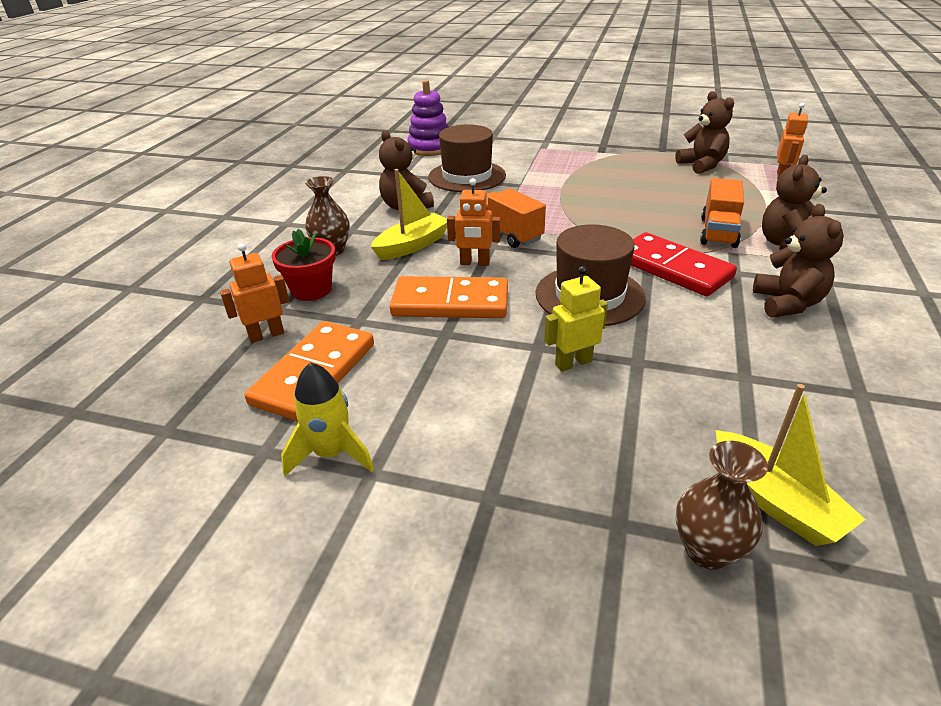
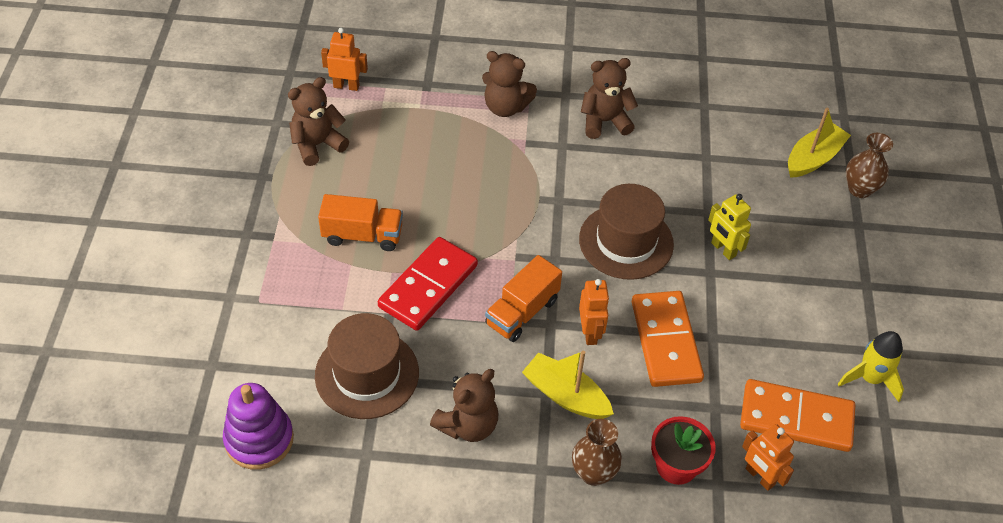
camera: 105 degrees left, 15 degrees up
red domino [631,232,737,296] -> red domino moved to [378,237,478,331]
orange truck [700,178,744,248] -> orange truck moved to [318,194,403,251]

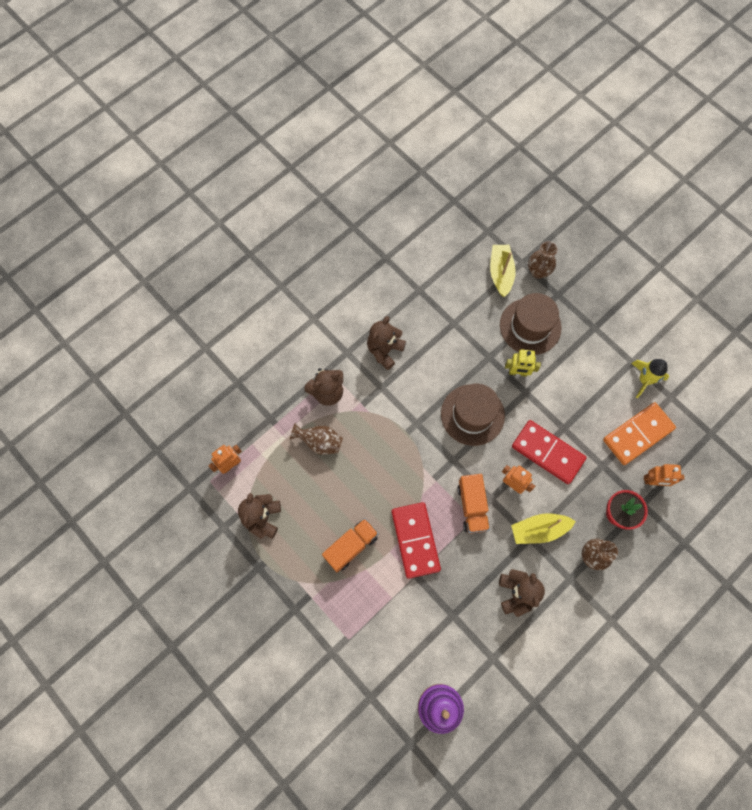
camera: 45 degrees left, 20 degrees up
brown hat [315,313,419,419] -> brown hat moved to [500,293,561,355]
orange domino [632,291,704,387] -> red domino [512,420,587,484]
none -> brown vase [290,423,343,455]

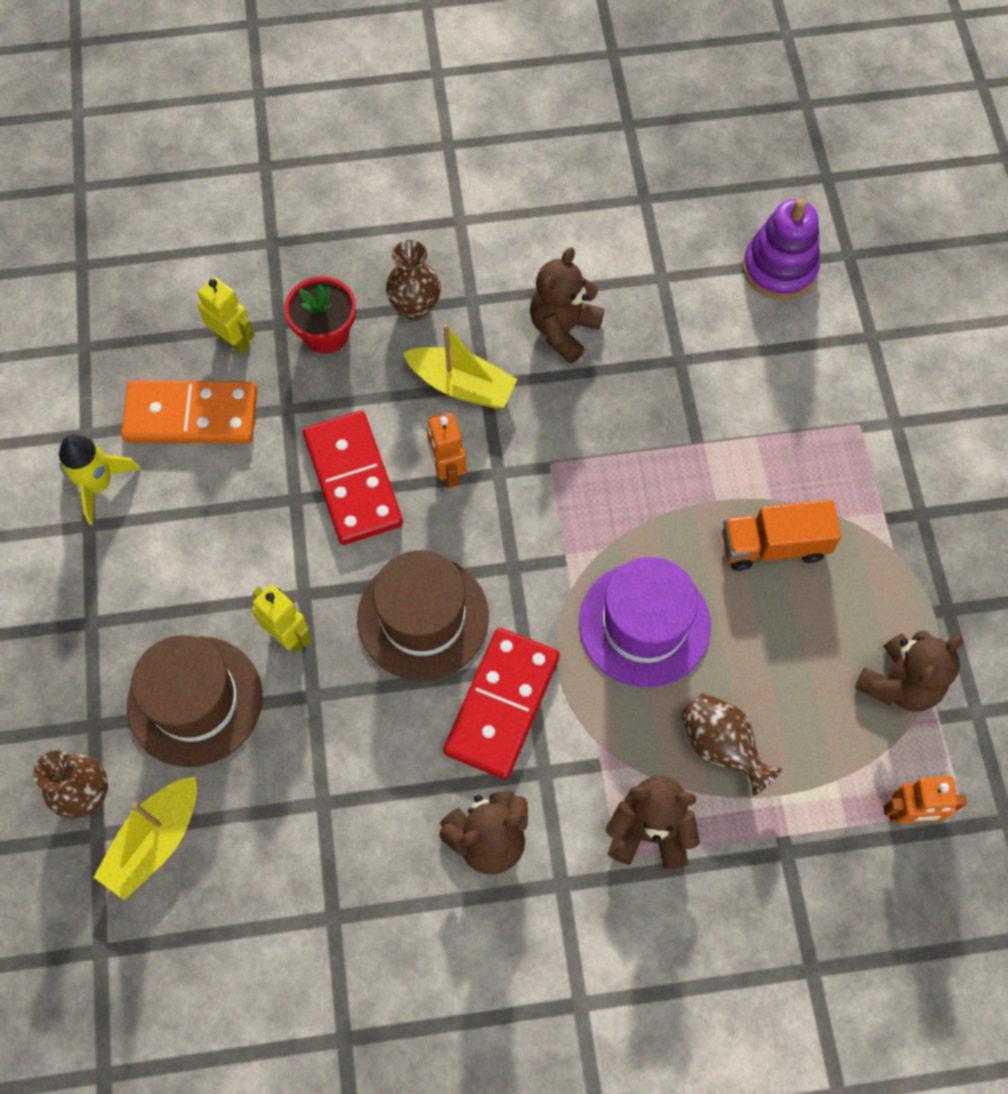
camera: 145 degrees left, 5 degrees down
red domino [391,502,441,579] -> red domino moved to [443,628,560,779]
orange truck [457,474,490,534] -> none
orange robot [644,464,684,486] -> yellow robot [198,277,255,354]
none -> purple hat [579,557,711,687]

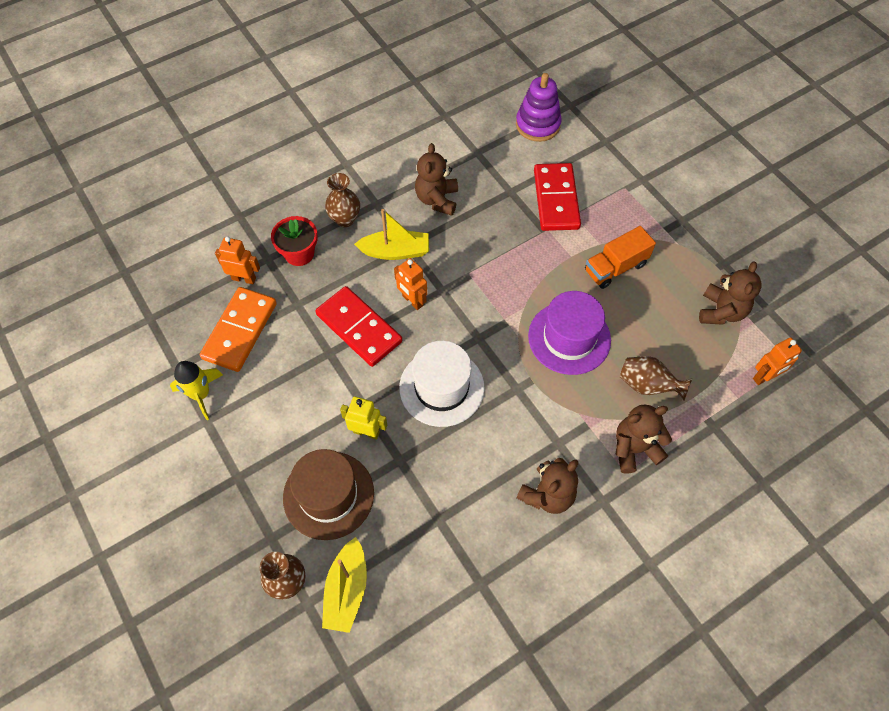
camera: 25 degrees left, 5 degrees down
orange domino [121,380,257,444] -> orange domino turned 45 degrees counterclockwise [200,287,277,372]
yellow robot [198,277,255,354] -> orange robot [215,236,260,284]
brown hat [357,550,489,680] -> white hat [399,341,485,427]
red domino [443,628,560,779] -> red domino moved to [534,163,581,231]

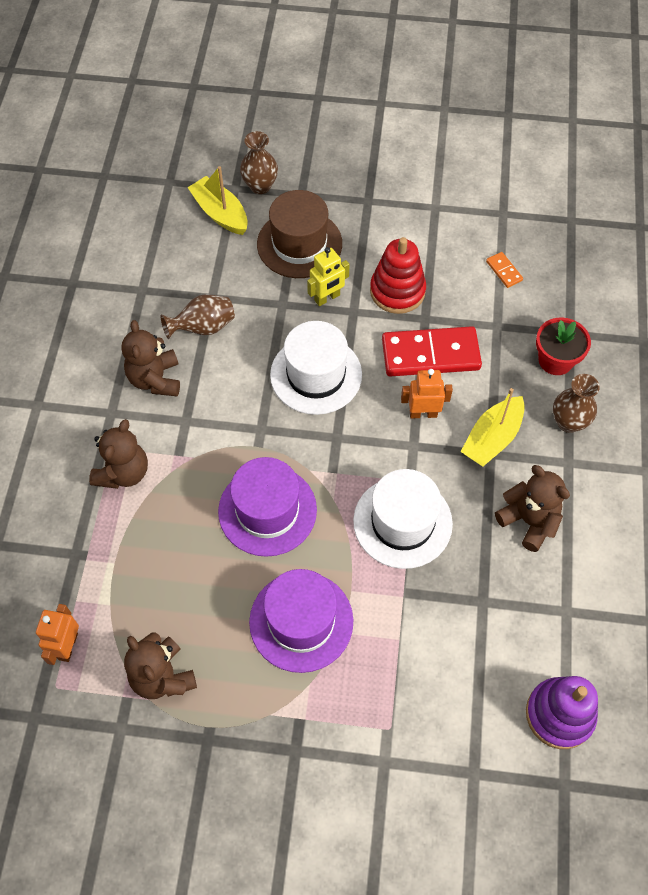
camera: 130 degrees right, 0 degrees up
yellow rocket [170,361,223,420] -> none
orange domino [200,287,277,372] -> orange domino [486,252,523,288], size x0.43
orange robot [215,236,260,284] -> none
red domino [534,163,581,231] -> none
orange truck [585,226,656,289] -> purple hat [249,569,353,673]
brown vase [620,356,692,400] -> brown vase moved to [160,294,235,339]
none -> white hat [353,469,453,569]
none -> red stacking toy [370,237,426,314]

